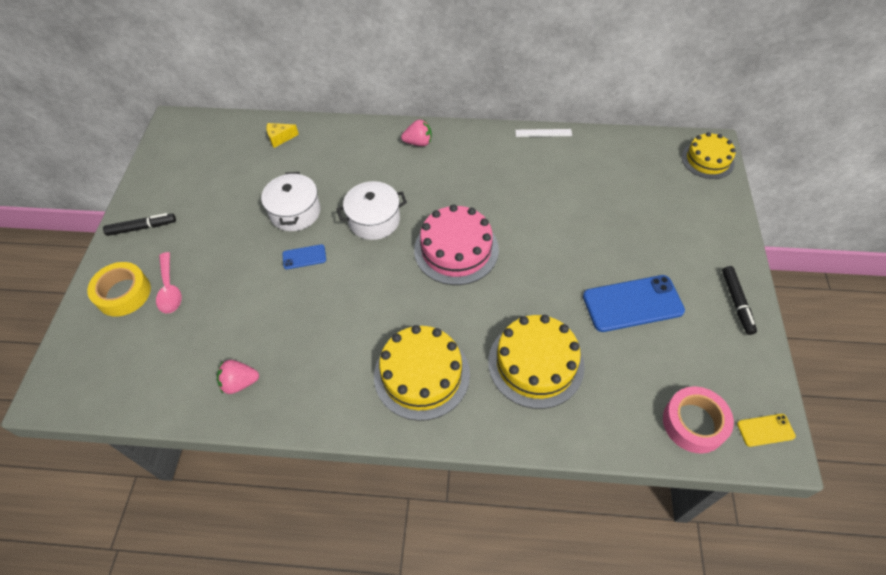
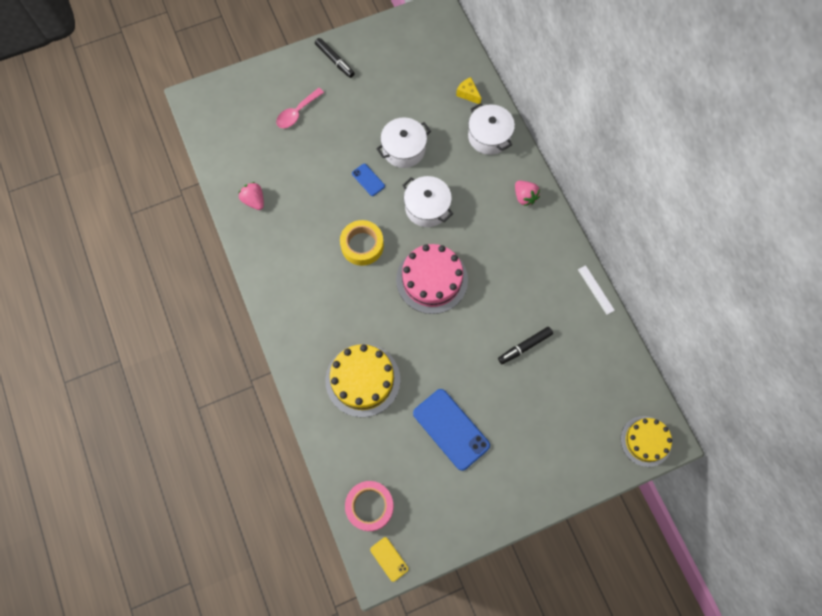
camera: 60 degrees right, 15 degrees up
yellow tape [87,262,151,317] -> yellow tape moved to [340,220,384,266]
yellow cake [374,325,470,421] -> none
black marker [722,266,757,335] -> black marker moved to [498,327,553,364]
none -> white pot [468,103,515,155]

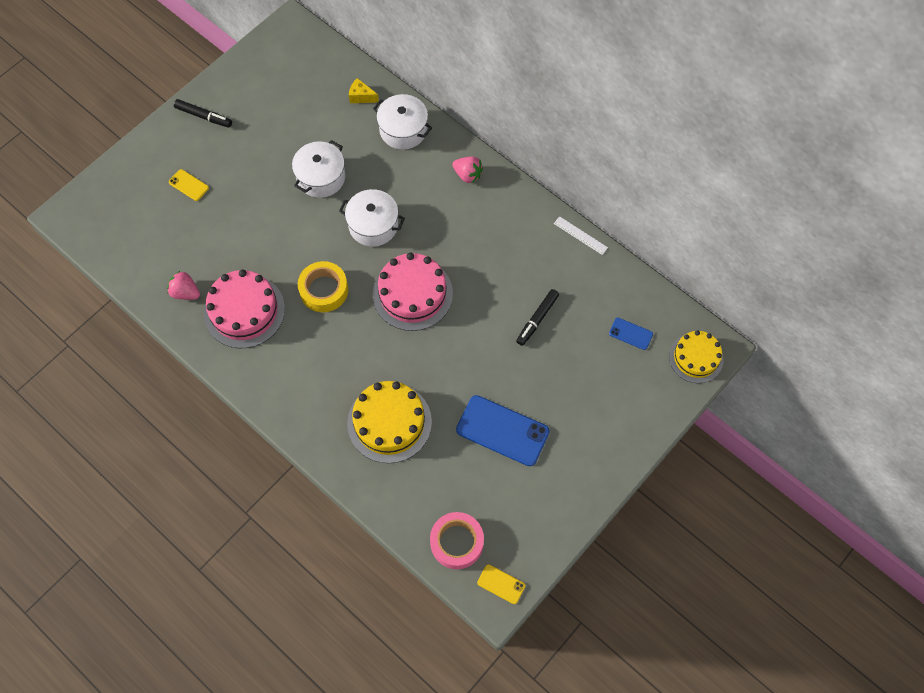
camera: 25 degrees left, 5 degrees down
pink spoon [276,88,324,128] -> yellow phone [169,169,209,201]
blue phone [352,164,385,196] -> blue phone moved to [609,318,653,350]
none -> pink cake [204,270,285,348]

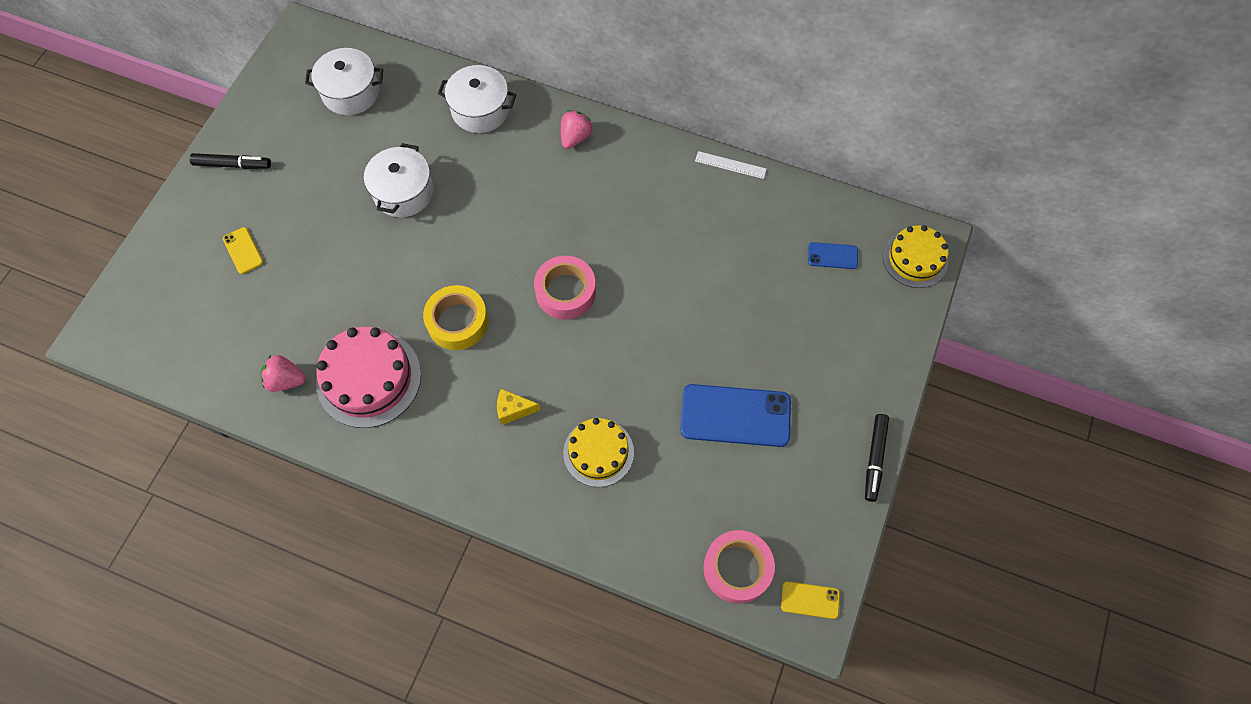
camera: 20 degrees left, 0 degrees up
yellow phone [169,169,209,201] -> yellow phone turned 45 degrees clockwise [223,227,263,274]
white pot [339,189,405,247] -> white pot moved to [305,48,383,115]
yellow cake [347,381,432,463] -> yellow cake [563,418,634,487], size x0.66
yellow cheese [349,78,379,103] -> yellow cheese moved to [497,389,540,425]
pink cake [373,253,453,331] -> pink tape [534,256,596,319]
pink strawberry [452,156,483,184] -> pink strawberry turned 75 degrees counterclockwise [561,110,593,149]
black marker [516,289,559,346] -> black marker moved to [865,414,889,502]

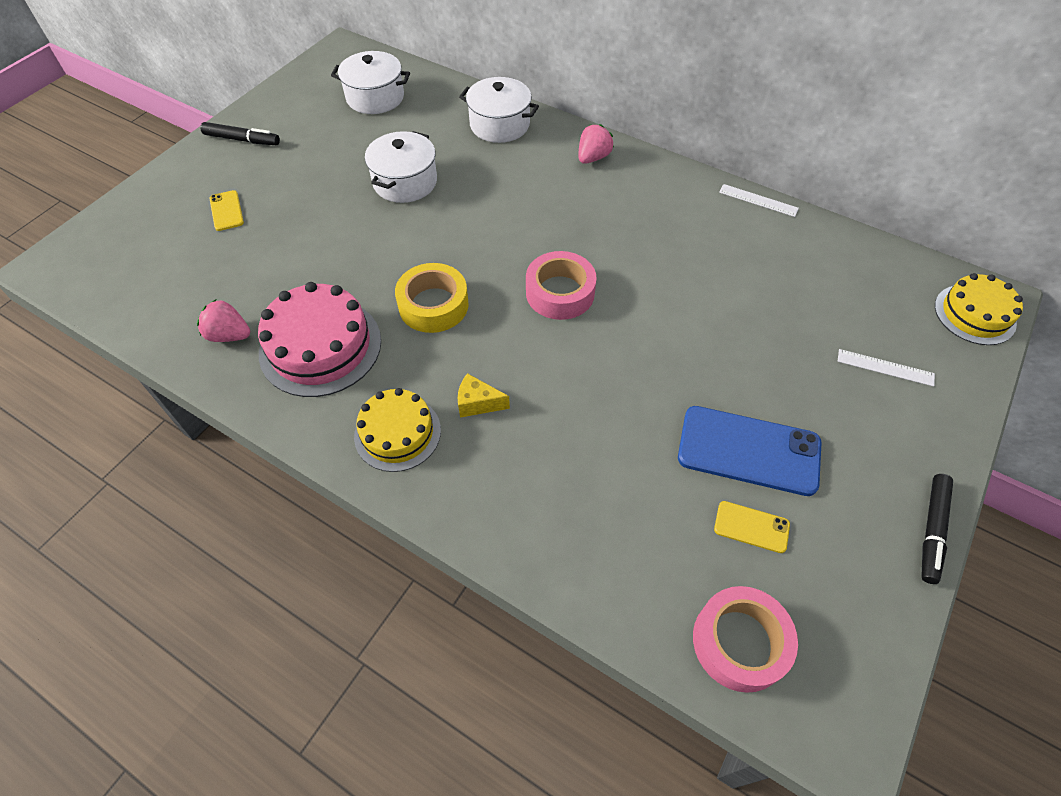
camera: 10 degrees right, 10 degrees down
yellow cake [563,418,634,487] -> yellow cake moved to [354,388,441,472]
yellow phone [781,581,840,619] -> yellow phone moved to [714,501,790,553]
blue phone [808,242,858,269] -> none
none -> white ruler [837,349,935,387]

